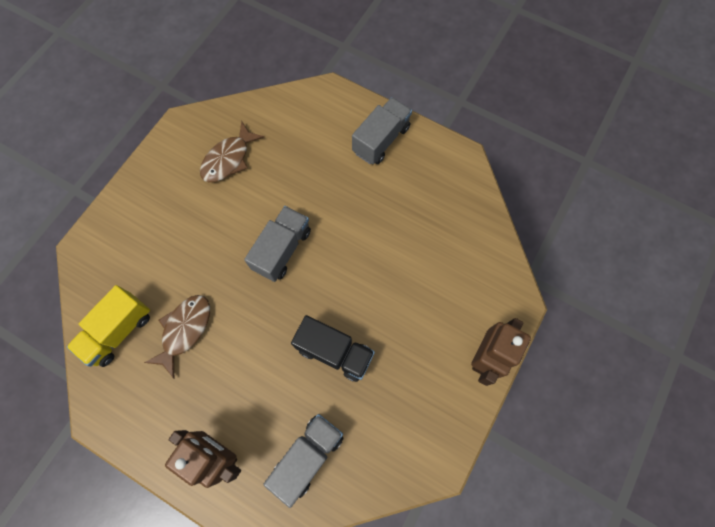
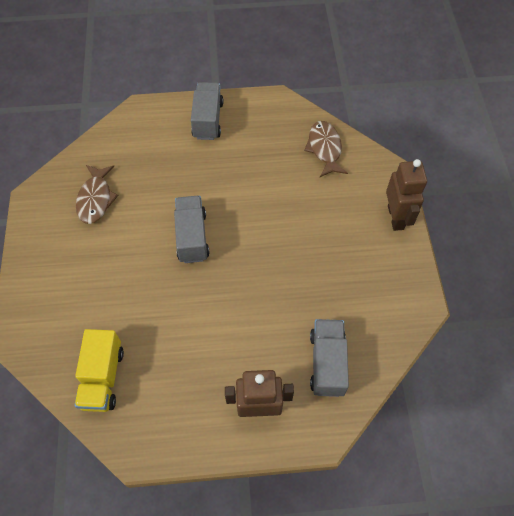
camera: 35 degrees left, 10 degrees down
brown fish [144,295,210,379] -> brown fish moved to [304,121,348,177]
black truck [291,315,375,382] -> none

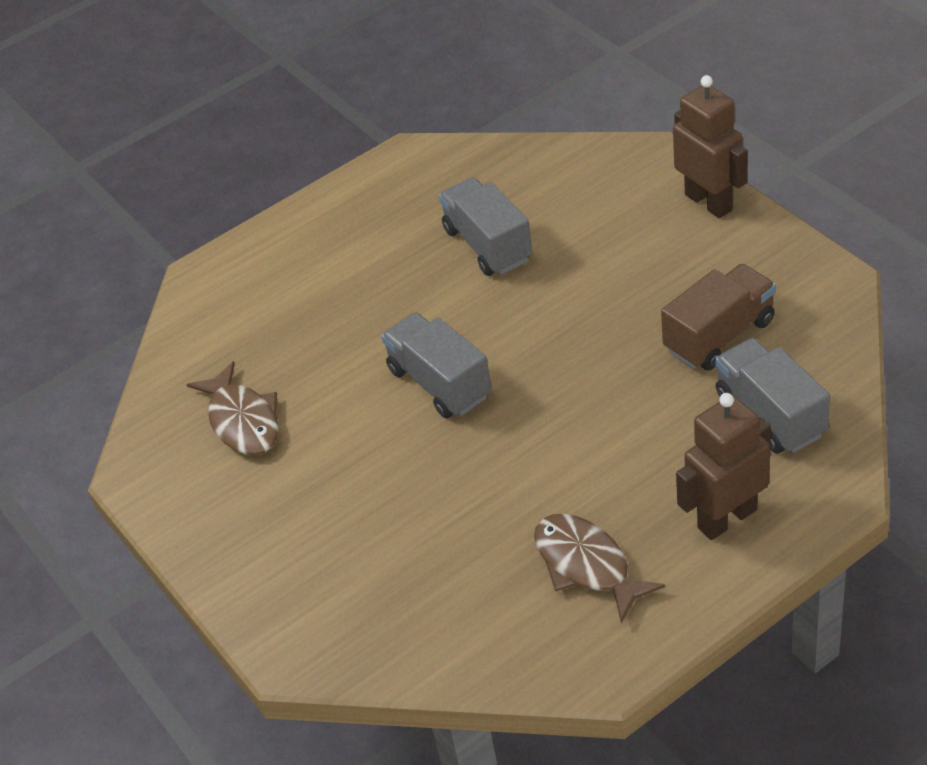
camera: 25 degrees left, 15 degrees down
yellow truck [74,329,124,412] -> none
grey truck [191,82,223,140] -> grey truck moved to [439,177,532,276]
brown fish [304,121,348,177] -> brown fish moved to [534,514,665,623]
none -> brown truck [661,264,776,370]

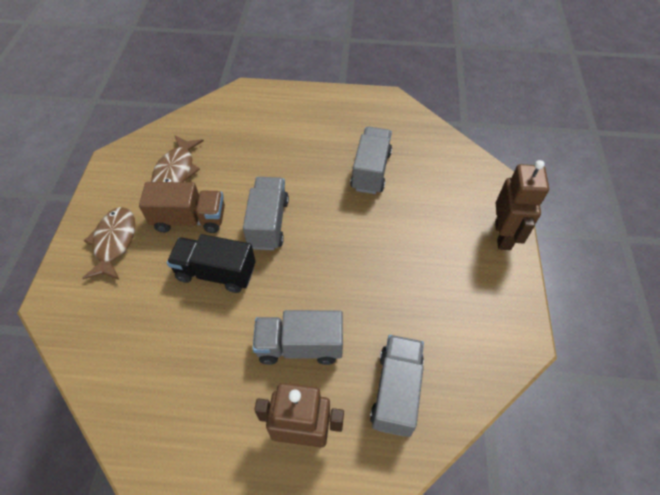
camera: 35 degrees right, 10 degrees up
brown fish [534,514,665,623] -> brown fish moved to [82,207,135,280]
brown truck [661,264,776,370] -> brown truck moved to [139,182,225,233]
none -> black truck [167,234,256,293]
none -> grey truck [252,310,343,365]

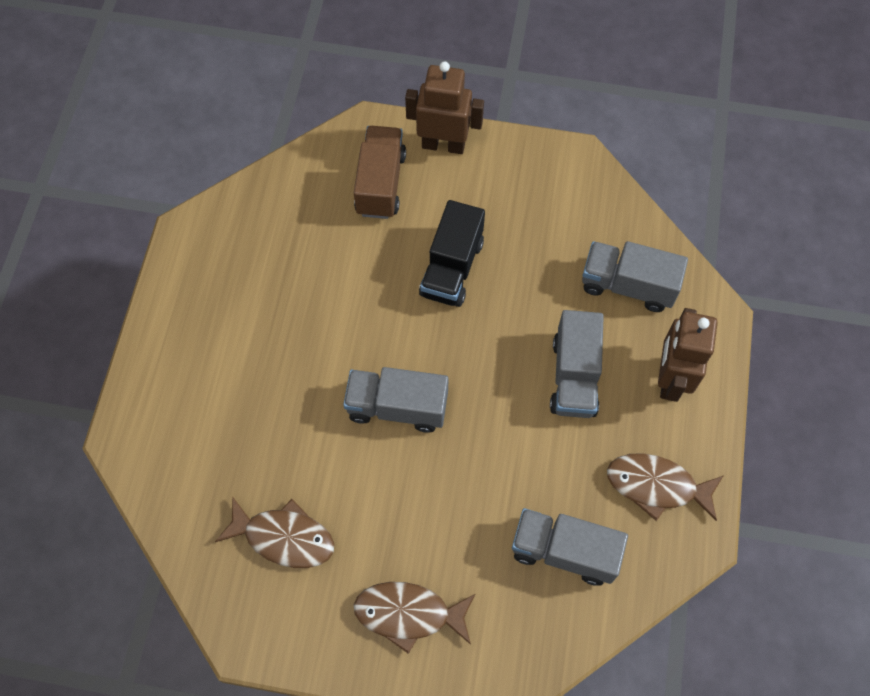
camera: 85 degrees left, 10 degrees up
brown truck [139,182,225,233] -> brown truck moved to [354,126,406,219]
black truck [167,234,256,293] -> black truck moved to [419,200,485,307]
grey truck [350,127,392,194] -> grey truck moved to [512,508,628,586]
none -> brown fish [607,453,724,521]

